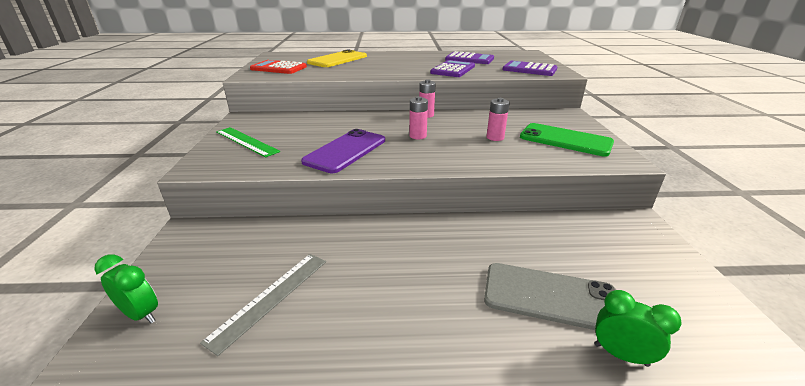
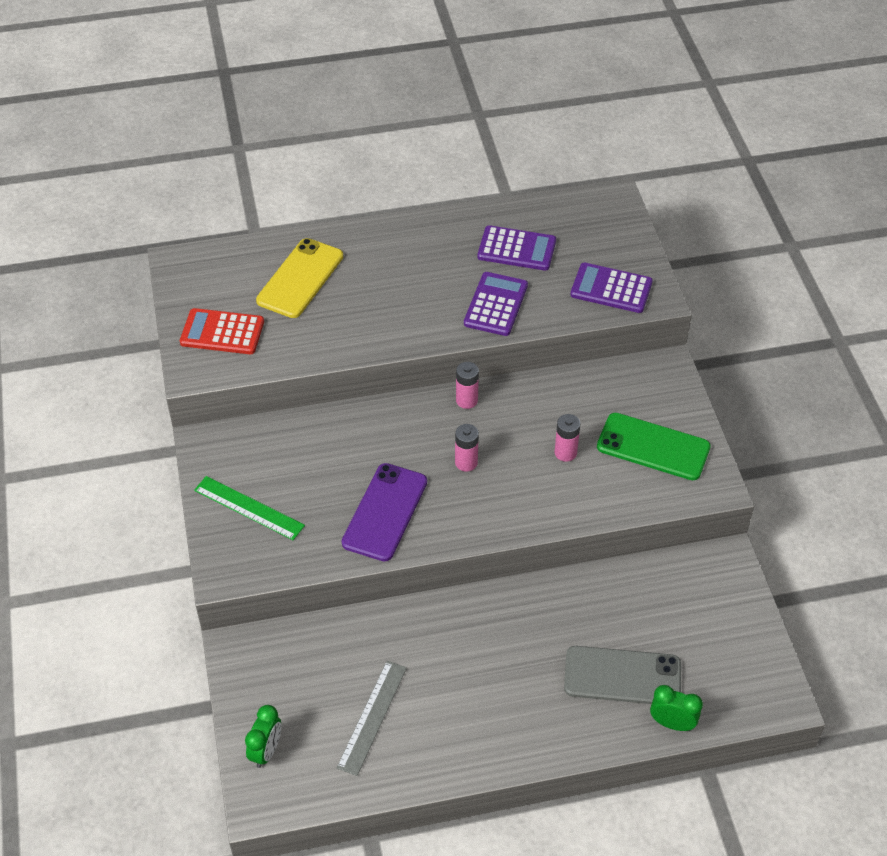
camera: 10 degrees left, 20 degrees up
green clock [94,254,158,323] -> green clock turned 90 degrees clockwise [245,705,281,768]

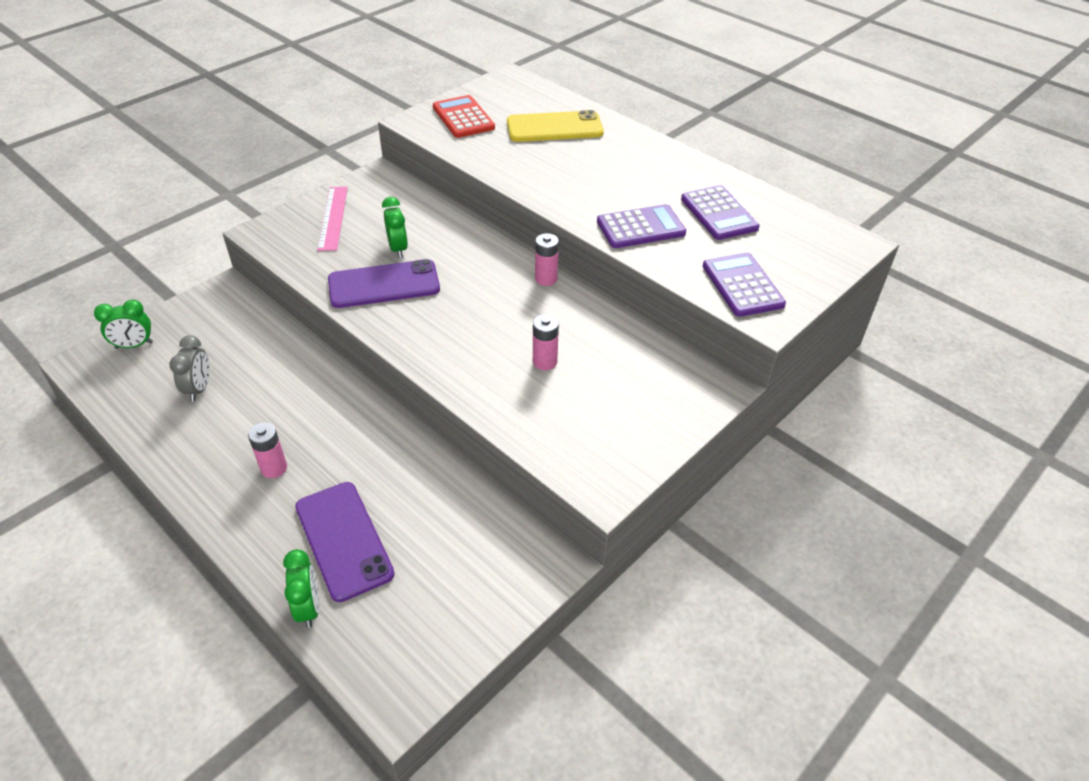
camera: 55 degrees right, 5 degrees down
green ruler [194,476,305,540] -> pink ruler [317,187,348,251]
grey ruler [337,661,407,776] -> grey clock [169,335,210,402]
pink battery [455,424,479,472] -> pink battery moved to [248,423,287,478]
grey phone [564,646,681,704] -> purple phone [295,482,395,602]
green phone [597,413,711,480] -> none
none -> green clock [382,197,408,258]

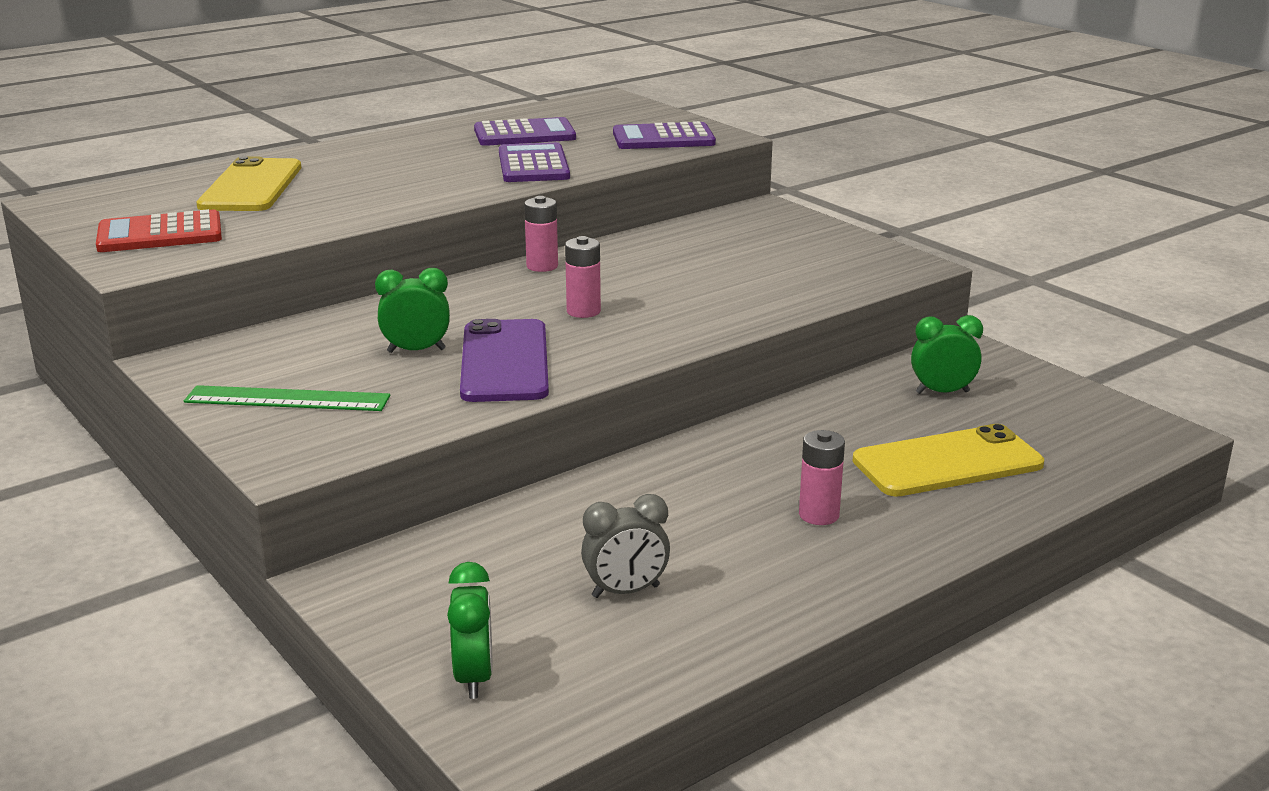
camera: 80 degrees left, 20 degrees down
grey clock [169,335,210,402] -> grey clock turned 150 degrees clockwise [581,494,670,598]
green clock [283,549,319,628] -> green clock moved to [911,315,983,394]
purple phone [295,482,395,602] -> yellow phone [853,424,1044,497]
pink ruler [317,187,348,251] -> green ruler [184,385,390,411]
pink battery [533,314,559,370] -> pink battery moved to [565,236,601,318]

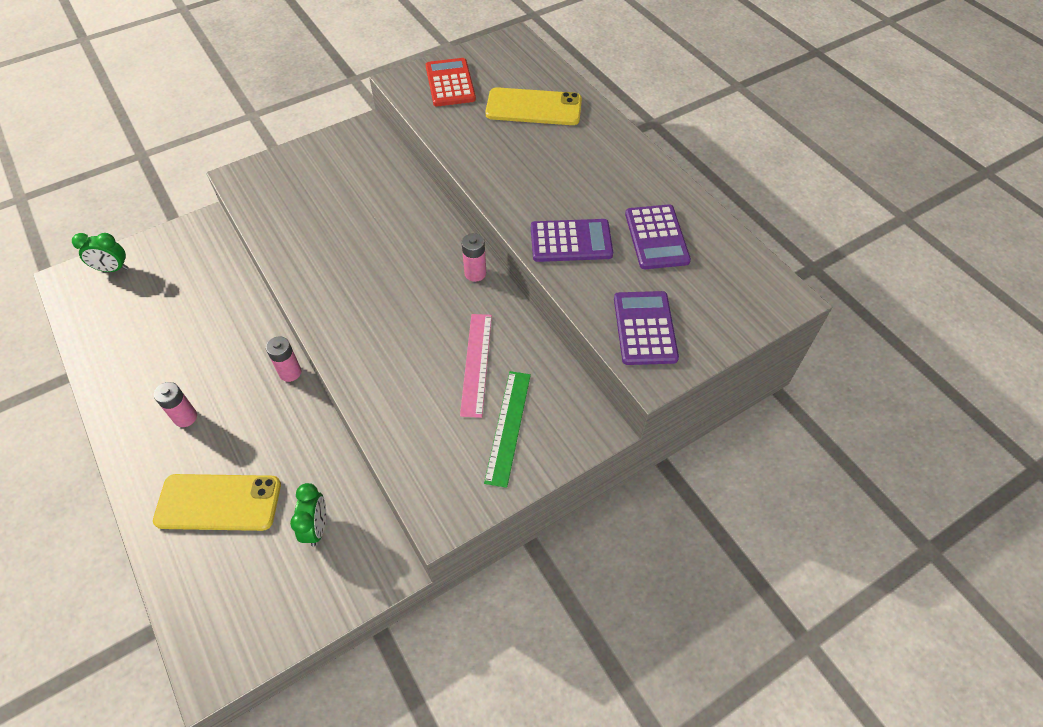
camera: 95 degrees right, 30 degrees up
green ruler [184,385,390,411] -> green ruler moved to [484,371,531,488]
green clock [375,268,450,353] -> none
purple phone [460,319,549,402] -> none
pink battery [565,236,601,318] -> pink battery moved to [266,336,301,382]
grey clock [581,494,670,598] -> none
yellow phone [853,424,1044,497] -> yellow phone turned 75 degrees counterclockwise [153,474,281,531]
none -> pink ruler [460,314,492,418]

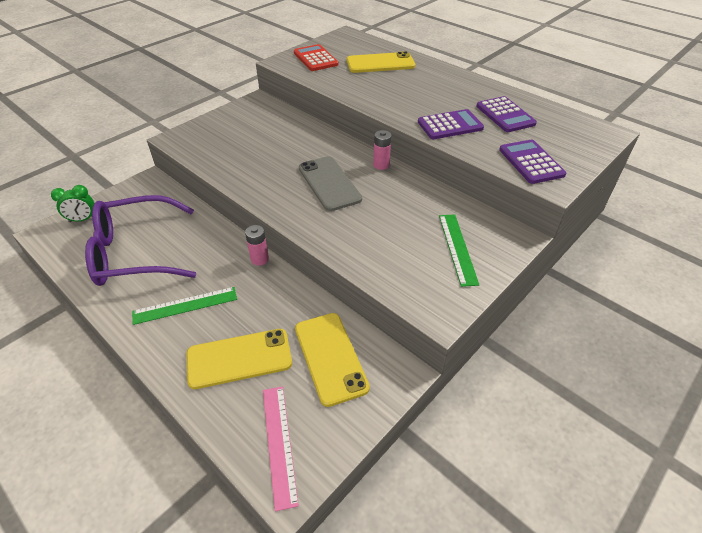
camera: 15 degrees left, 10 degrees down
pink battery [154,382,197,427] -> green ruler [132,287,237,325]
green clock [290,483,326,546] -> yellow phone [295,313,370,407]
pink ruler [460,314,492,418] -> pink ruler moved to [263,386,299,512]
none -> purple glasses [85,195,196,286]
none -> grey phone [299,156,362,211]

